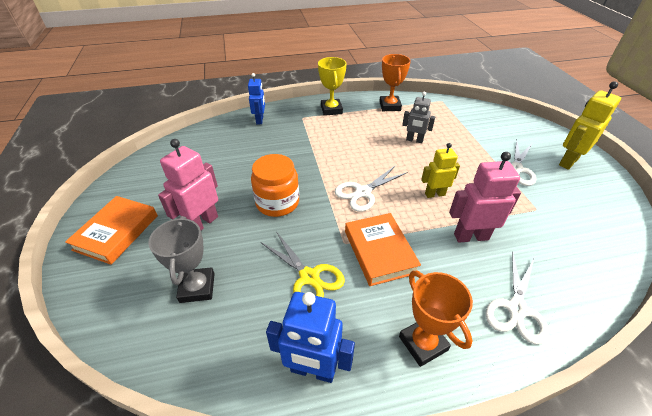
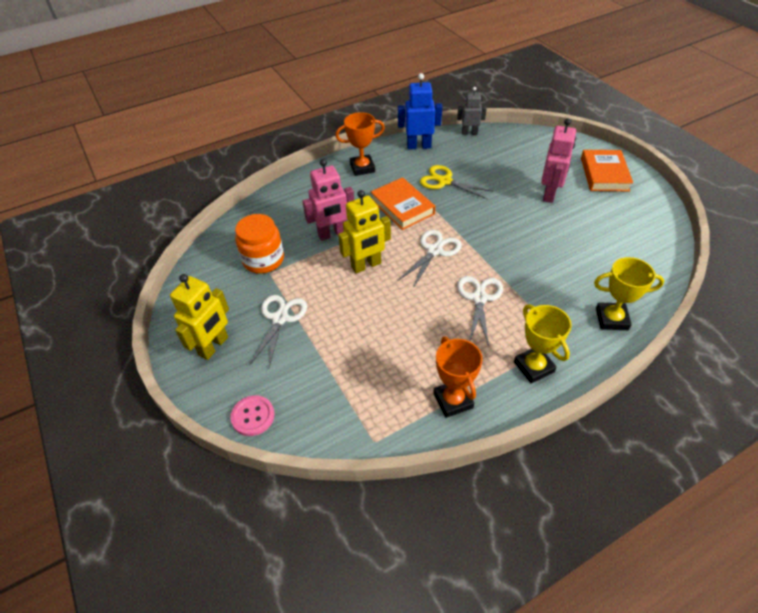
camera: 165 degrees right, 5 degrees up
grey trophy [148,216,215,303] -> none
blue robot [248,73,265,124] -> yellow trophy [594,257,664,330]
orange jar [251,154,299,217] -> orange jar moved to [235,214,284,274]
orange trophy [399,271,473,367] -> orange trophy turned 60 degrees counterclockwise [335,112,385,176]
grey robot [402,92,435,143] -> grey robot moved to [457,87,487,135]
yellow robot [421,143,460,198] -> yellow robot [338,190,391,273], size x1.51
white scissors [485,251,549,345] -> white scissors moved to [457,276,503,346]
none -> pink button [230,395,275,436]

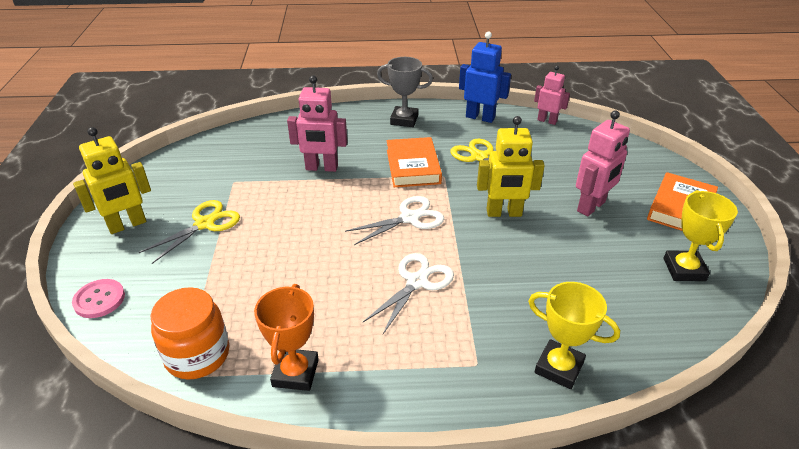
camera: 25 degrees right, 10 degrees down
orange jar [235,214,284,274] -> orange jar moved to [151,287,229,380]
white scissors [250,295,307,367] -> yellow scissors [139,200,240,264]
orange trophy [335,112,385,176] -> grey trophy [377,57,433,127]
yellow robot [338,190,391,273] -> yellow robot moved to [477,116,545,217]
grey robot [457,87,487,135] -> pink robot [534,66,570,125]
yellow trophy [514,304,572,383] -> yellow trophy moved to [664,190,738,281]

